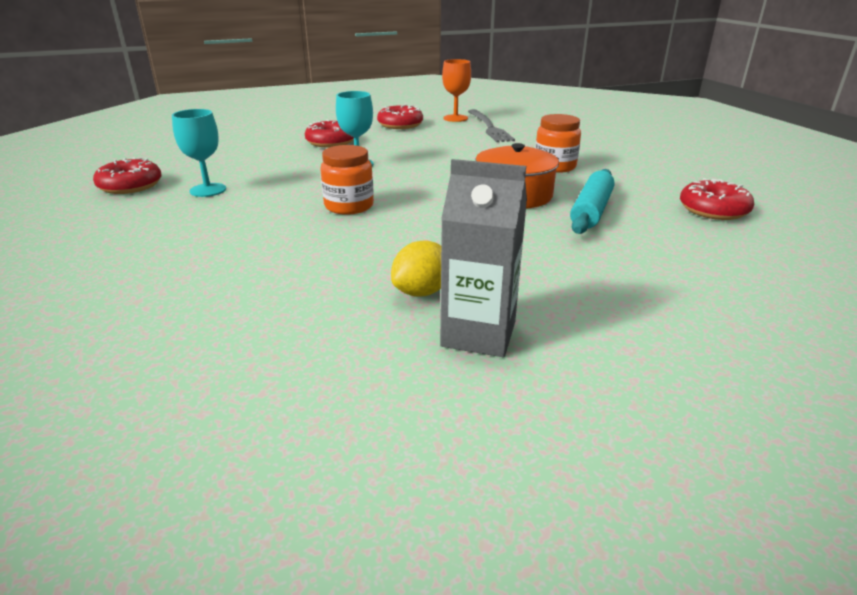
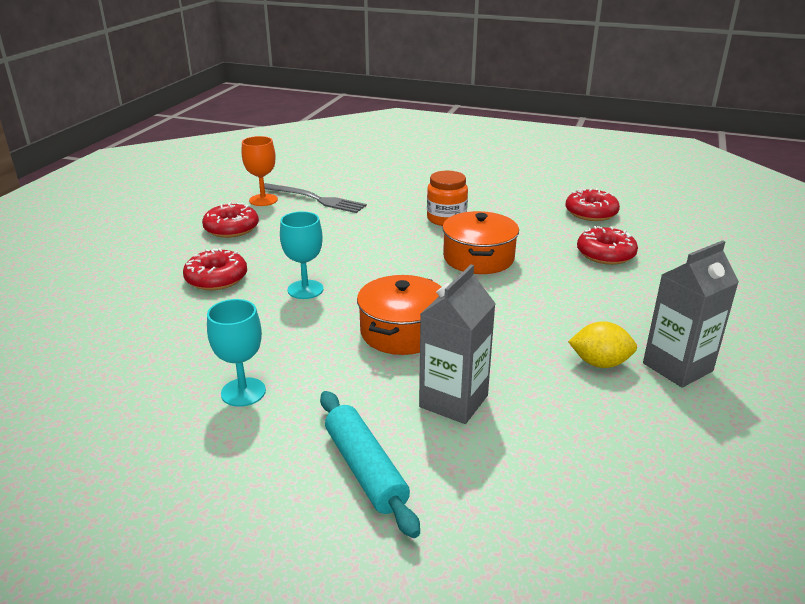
camera: 50 degrees left, 0 degrees up
red donut [93,157,162,194] -> red donut moved to [577,226,638,265]
orange jar [320,145,374,215] -> orange pot [357,275,441,355]
yellow lemon [391,240,441,297] -> yellow lemon turned 75 degrees counterclockwise [568,321,637,368]
turquoise rolling pin [570,169,615,234] -> turquoise rolling pin moved to [320,391,420,538]
none -> grey carton [419,264,496,424]

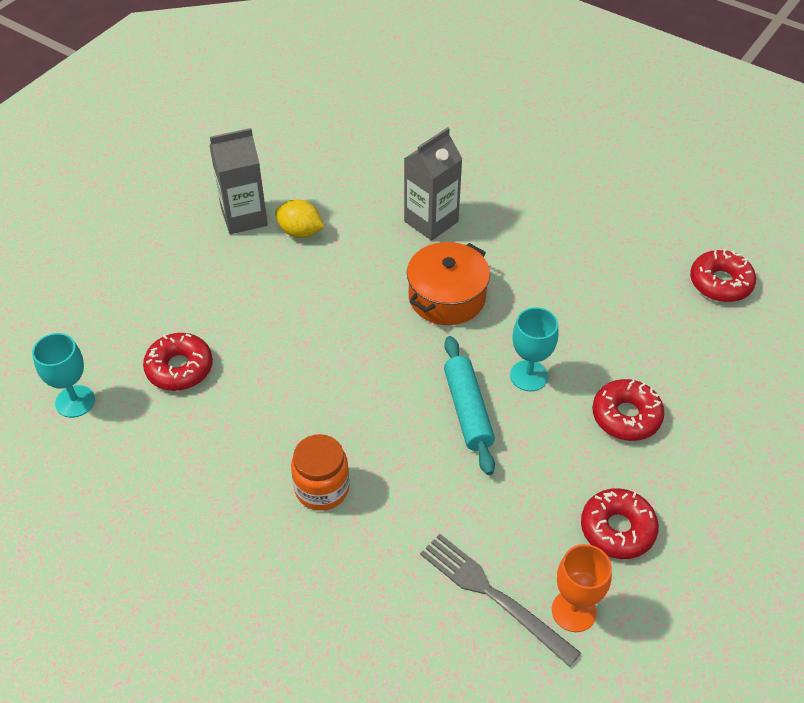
camera: 165 degrees left, 20 degrees up
turquoise goblet [207,299,266,407] -> turquoise goblet moved to [32,333,95,418]
turquoise rolling pin [320,391,420,538] -> turquoise rolling pin moved to [444,336,495,475]
orange pot [442,211,519,274] -> none
red donut [566,188,620,221] -> red donut moved to [690,249,756,302]

